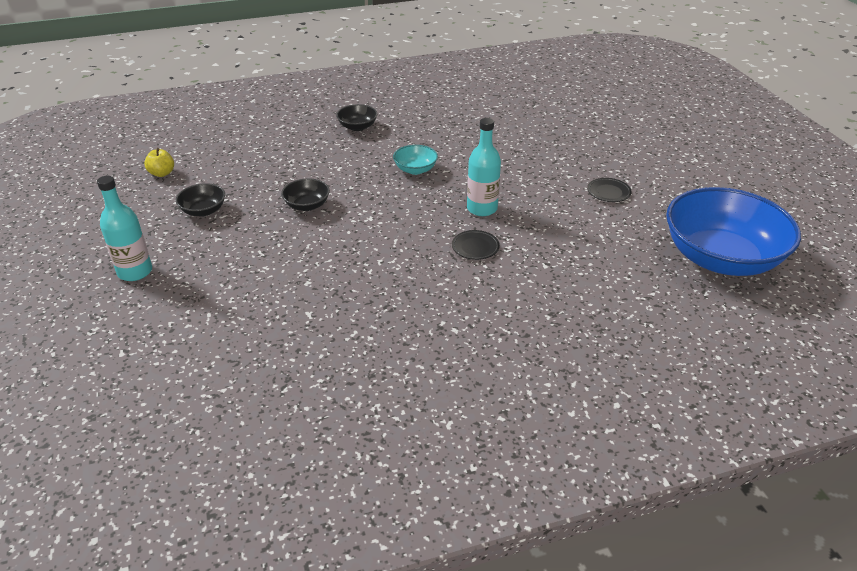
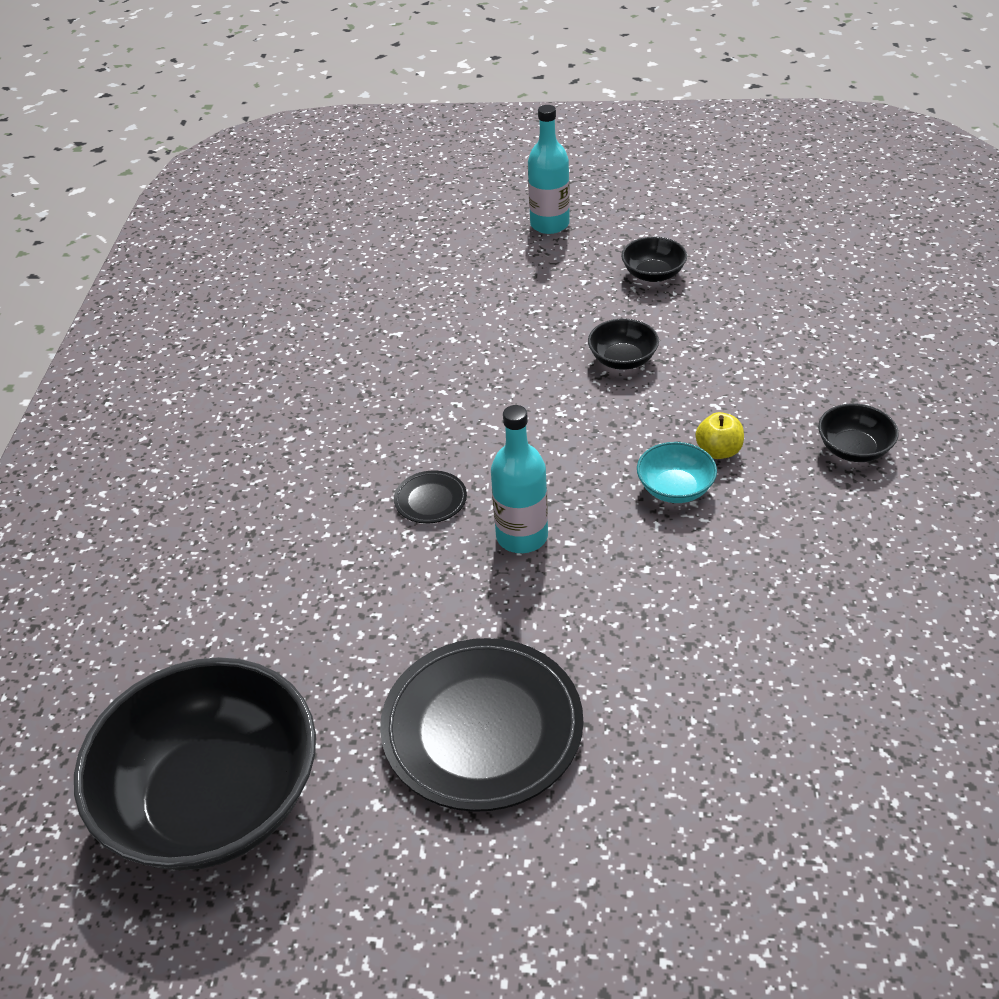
camera: 115 degrees right, 5 degrees up
yellow apple [144,148,174,177] -> yellow apple moved to [695,412,744,459]
black plate [587,178,632,202] -> black plate [380,638,583,812], size x2.31
blue bowl [666,187,801,276] -> black bowl [74,657,316,871]

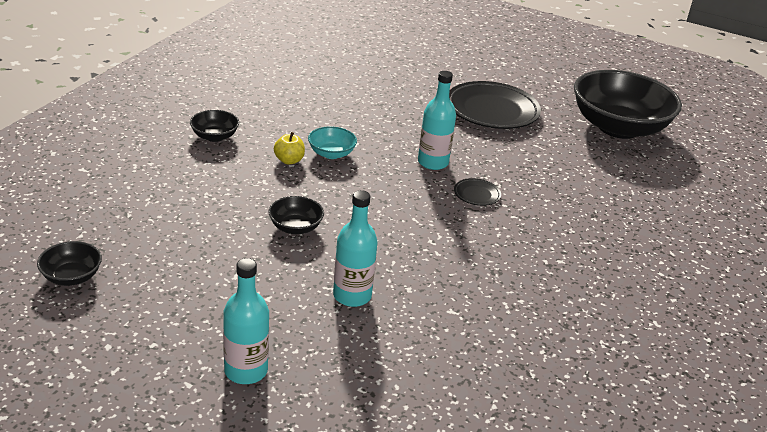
camera: 165 degrees left, 10 degrees down
black bowl [621,237,687,282] -> black bowl moved to [37,241,102,286]
none -> turquoise bottle [333,190,378,307]

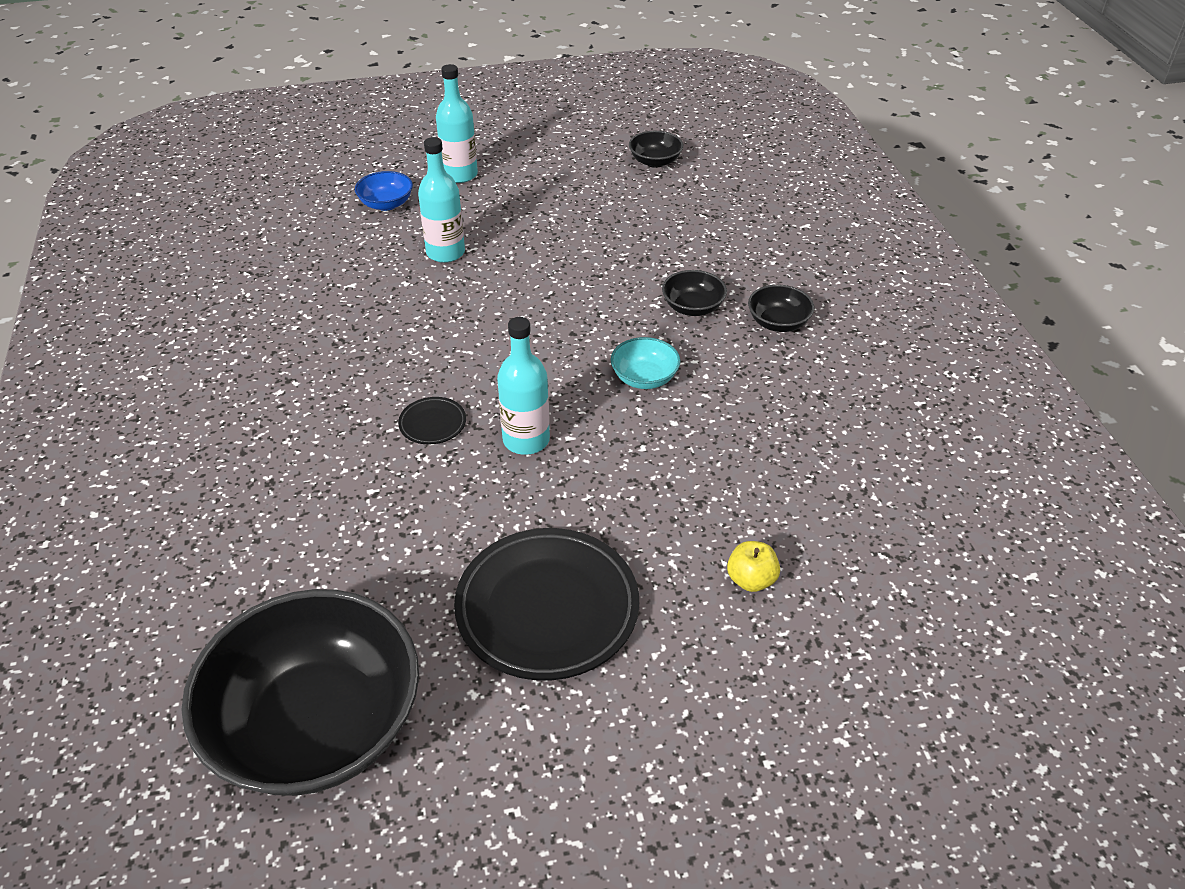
camera: 145 degrees right, 10 degrees up
black bowl [268,196,324,234] -> black bowl moved to [662,270,727,316]
yellow apple [274,132,305,164] -> yellow apple moved to [727,541,780,592]
none -> blue bowl [355,171,413,211]

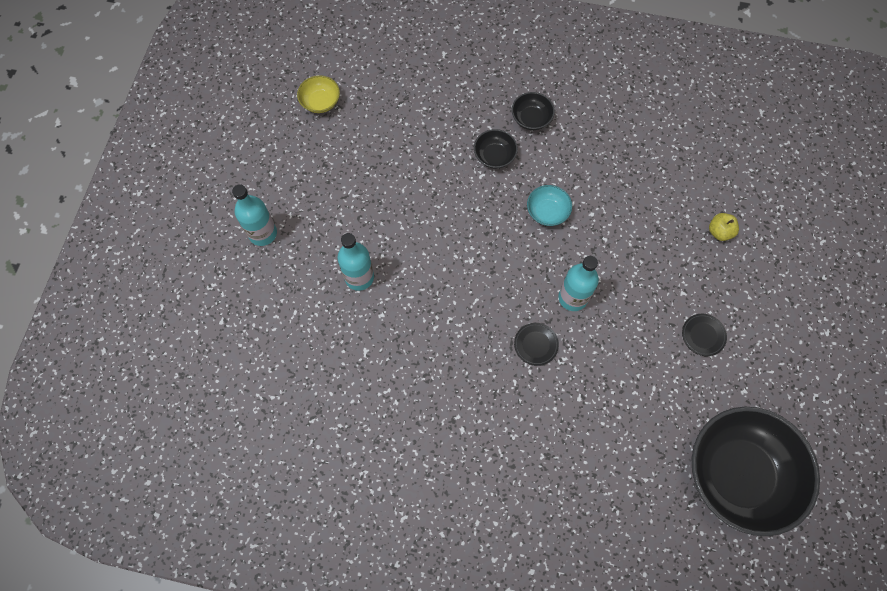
camera: 65 degrees left, 25 degrees up
blue bowl [355,171,413,211] -> none
black plate [454,528,639,680] -> black plate [682,314,727,356], size x0.43
black bowl [629,131,683,168] -> yellow bowl [297,75,340,113]

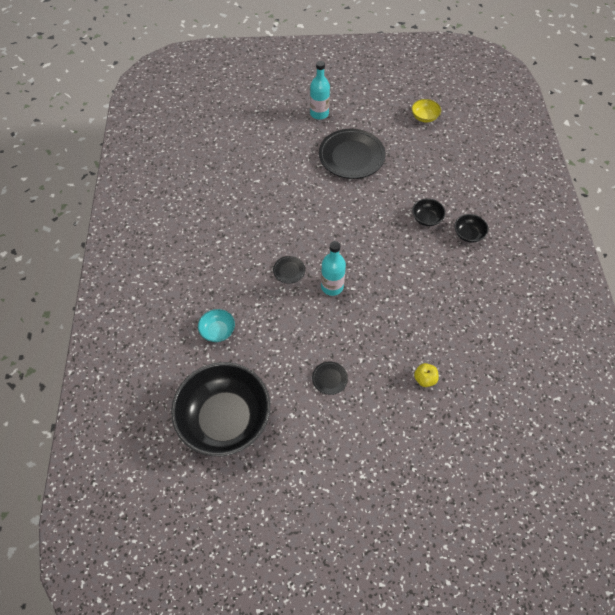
camera: 75 degrees right, 10 degrees down
turquoise bottle [337,233,374,291] -> none
turquoise bowl [527,185,572,226] -> turquoise bowl moved to [198,309,235,342]
none -> black plate [319,129,386,179]

